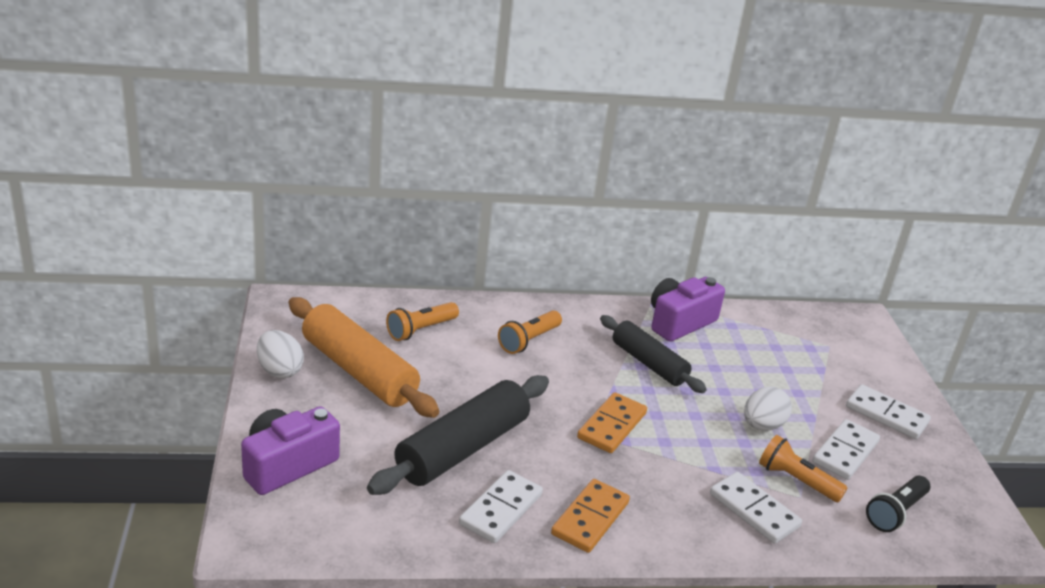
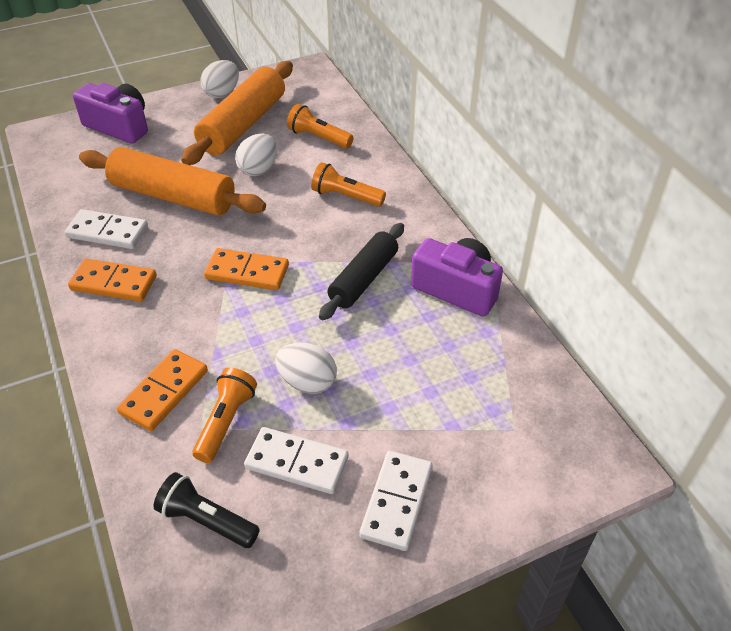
camera: 75 degrees right, 15 degrees up
black rolling pin [367,375,549,495] -> orange rolling pin [79,147,266,215]
white domino [710,472,802,544] -> orange domino [117,349,208,431]
none -> white egg [235,133,277,176]

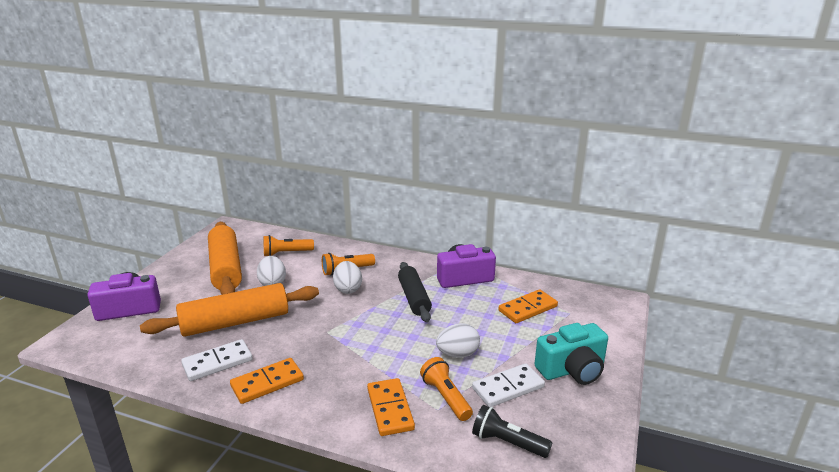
camera: 45 degrees left, 20 degrees down
black flashlight [154,472,260,548] -> black flashlight turned 45 degrees clockwise [472,405,553,458]
white egg [200,60,239,98] -> white egg moved to [333,261,362,294]
orange domino [204,248,289,290] -> orange domino moved to [499,289,558,323]
white domino [359,451,433,551] -> turquoise camera [535,323,608,385]

